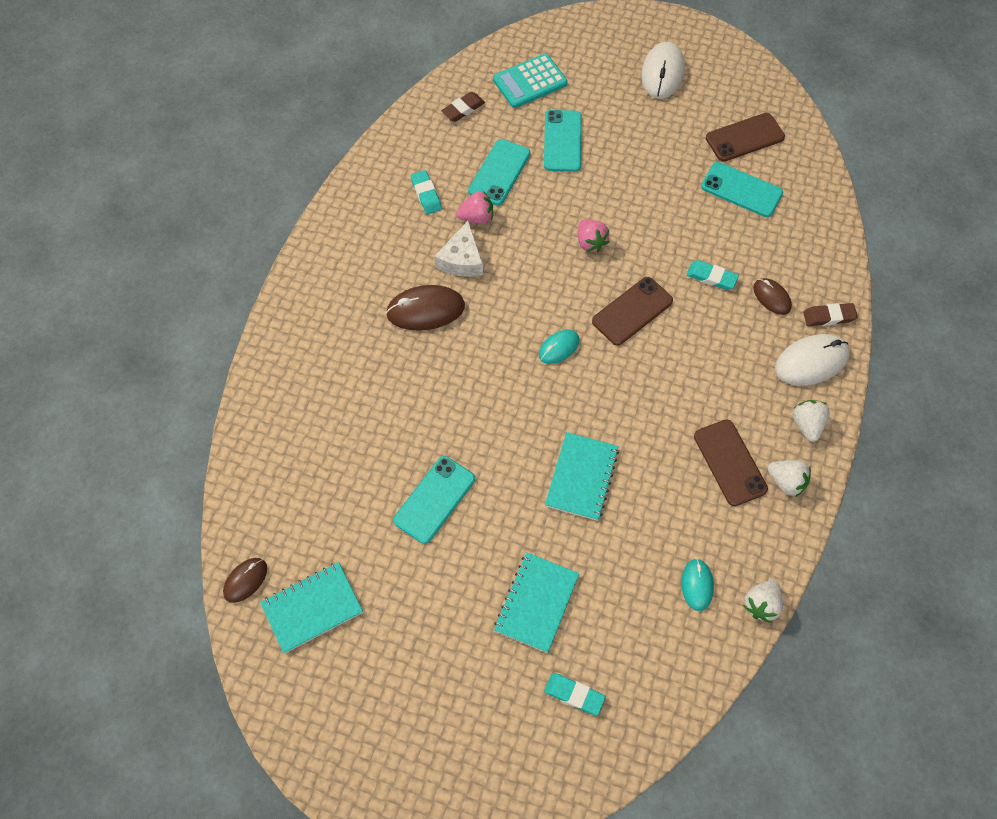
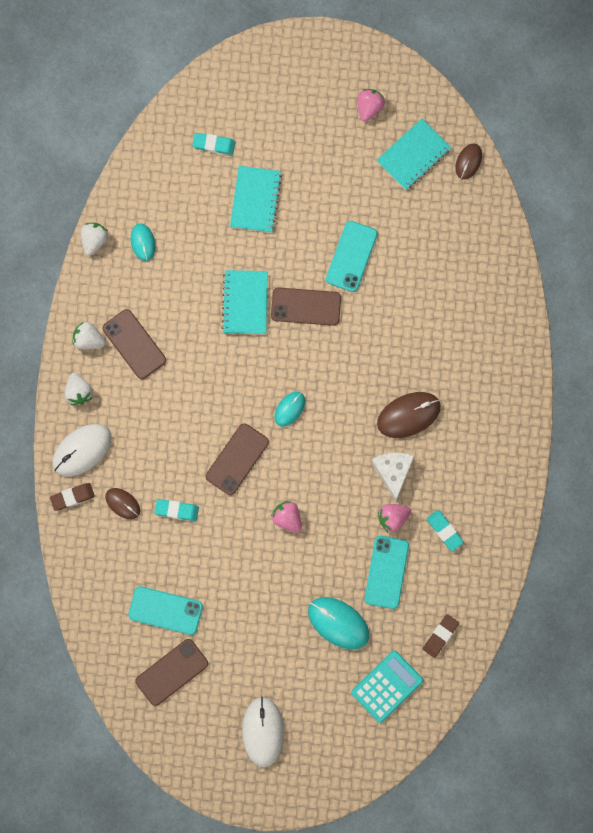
camera: 165 degrees right, 15 degrees up
turquoise phone [544,110,582,172] -> turquoise mouse [308,597,369,650]
none -> brown phone [271,288,341,326]
none -> pink strawberry [358,89,385,121]

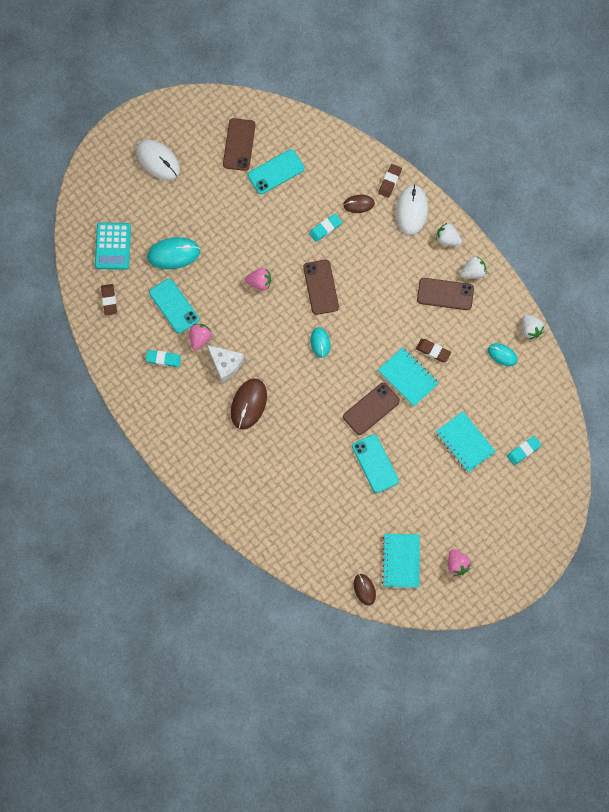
camera: 135 degrees right, 5 degrees down
none -> brown eraser [416,339,451,362]

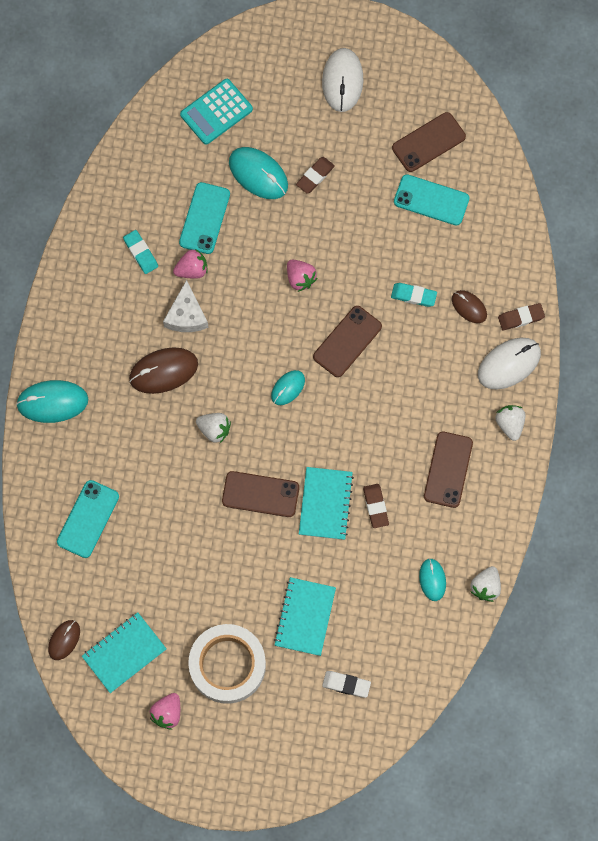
camera: 50 degrees right, 0 degrees up
brown eraser [101,284,117,315] -> brown eraser moved to [296,157,335,194]
turquoise phone [352,434,399,493] -> turquoise phone moved to [57,480,119,558]
brown phone [417,278,474,310] -> brown phone turned 45 degrees clockwise [424,432,473,508]
white strawberry [460,256,487,279] -> white strawberry moved to [196,413,231,443]
turquoise eraser [507,436,541,465] -> white eraser [322,671,371,698]
none -> turquoise mouse [16,380,88,423]
none -> white tape [188,624,266,704]

